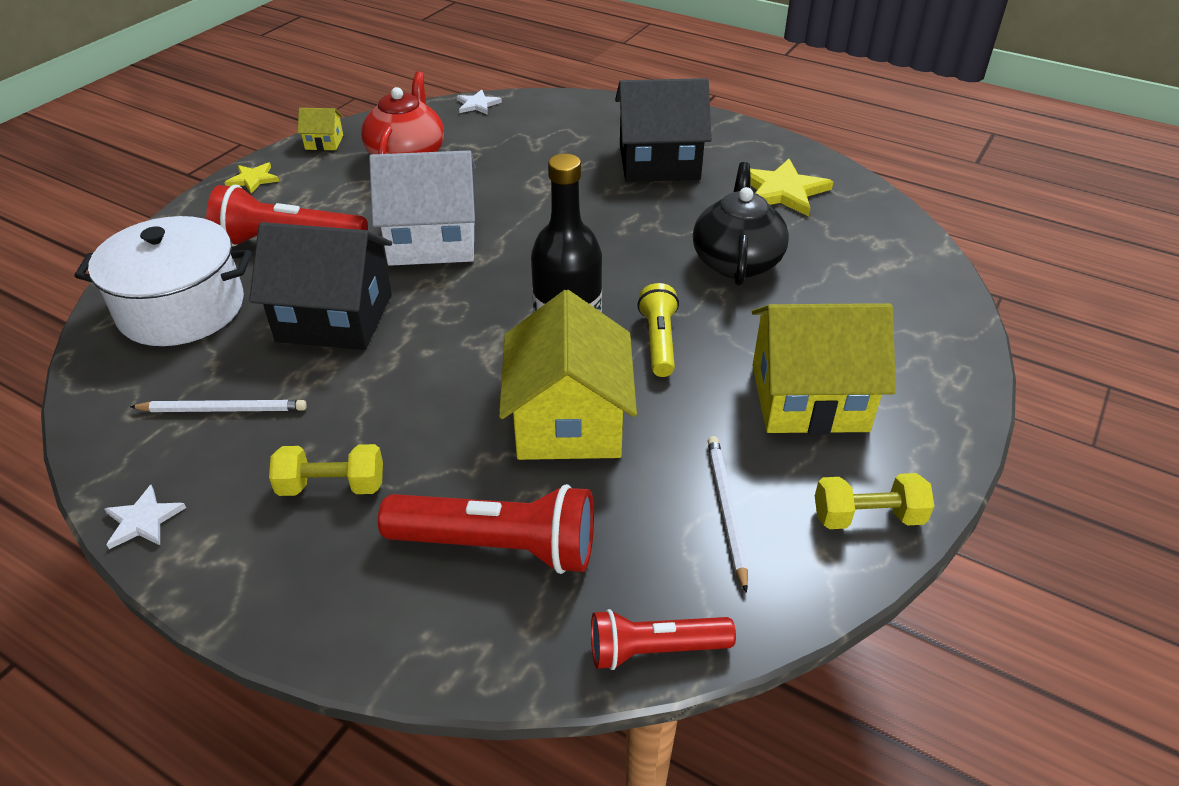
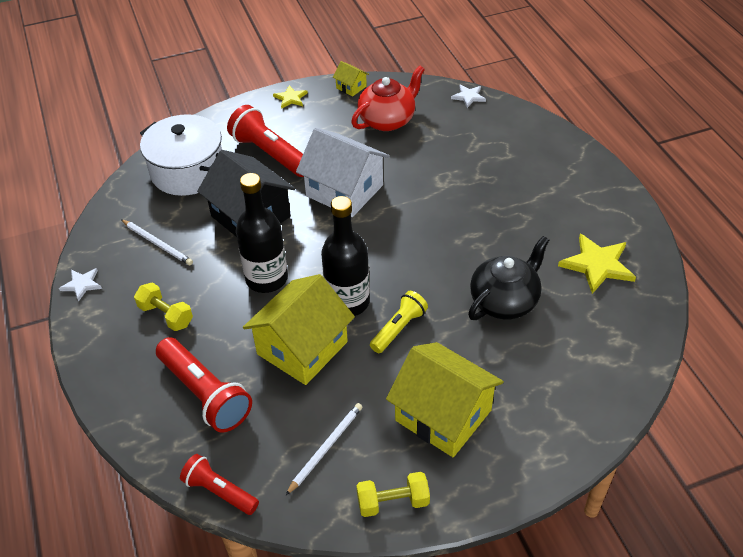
camera: 40 degrees right, 5 degrees up
black house [615,78,712,182] -> none
yellow dumbbell [815,473,934,529] -> yellow dumbbell turned 45 degrees counterclockwise [356,472,430,517]
none -> black bottle [236,173,288,293]

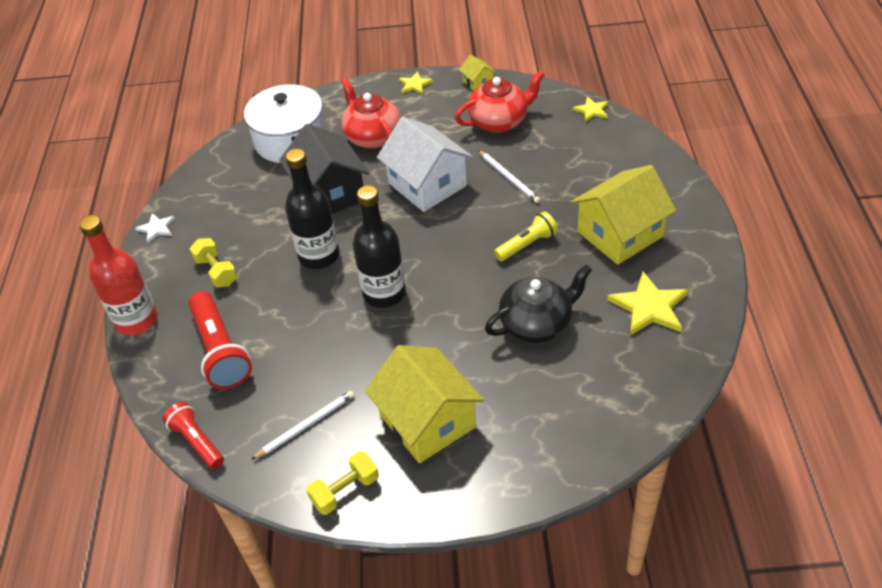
camera: 20 degrees right, 0 degrees up
white pencil [121,219,193,265] -> white pencil moved to [478,150,540,203]
red flashlight [227,105,304,177] -> red teapot [341,77,401,149]
yellow house [243,274,355,385] -> yellow house moved to [571,165,676,265]
yellow dumbbell [356,472,430,517] -> yellow dumbbell turned 45 degrees counterclockwise [306,451,379,515]
yellow flashlight [370,291,428,353] -> yellow flashlight moved to [494,211,558,261]
white star [451,84,486,108] -> yellow star [573,96,609,122]
none -> red bottle [79,215,158,335]

